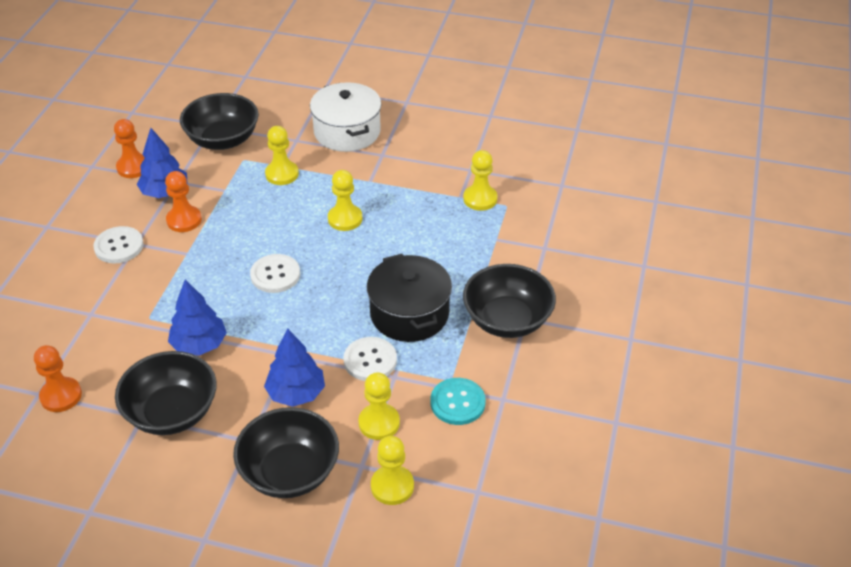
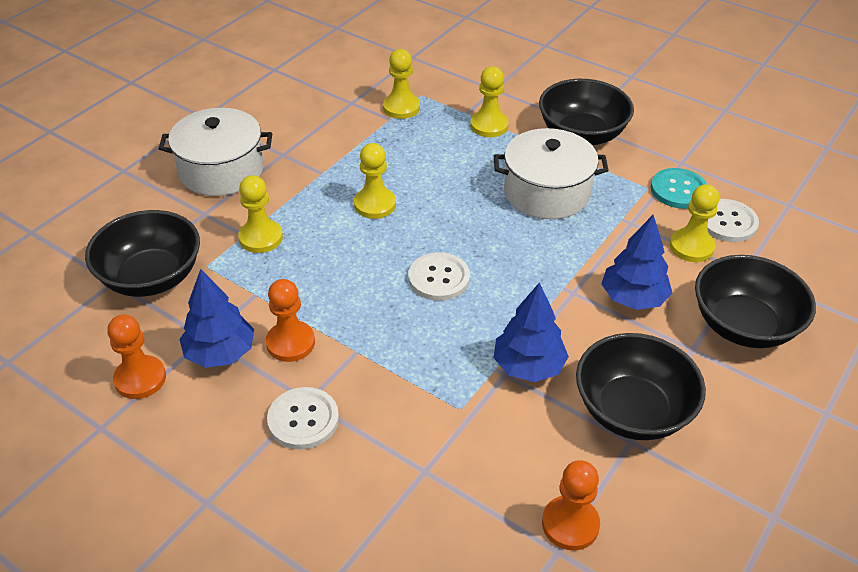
camera: 70 degrees left, 0 degrees up
white button [344,337,397,381] -> white button moved to [707,199,759,242]
black pot [367,254,452,342] -> white pot [494,128,609,219]
yellow pawn [371,436,414,505] -> yellow pawn moved to [470,66,509,137]

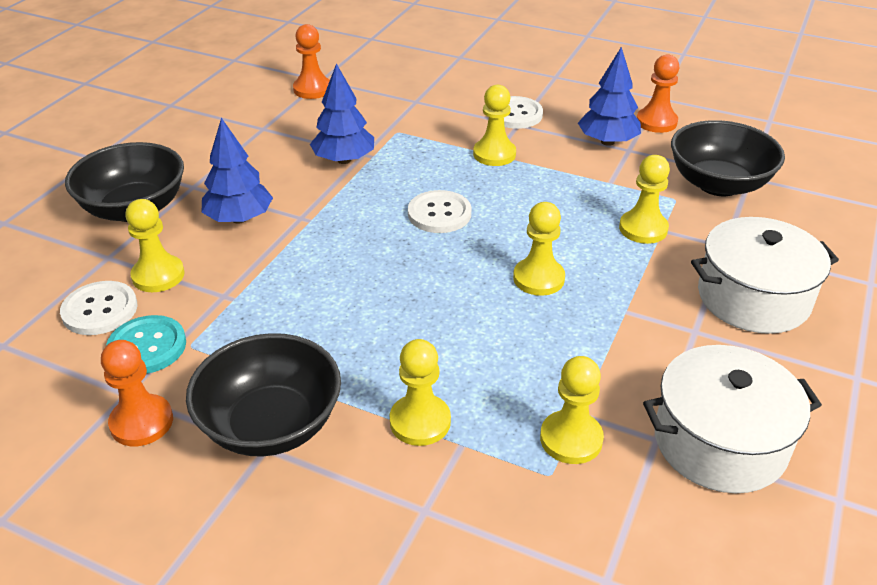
camera: 170 degrees right, 5 degrees down
orange pawn [266,279,315,362] -> orange pawn moved to [101,340,173,446]
white pot [494,128,609,219] -> white pot moved to [643,345,822,493]
black bowl [576,333,706,440] -> none
none -> yellow pawn [473,85,516,166]

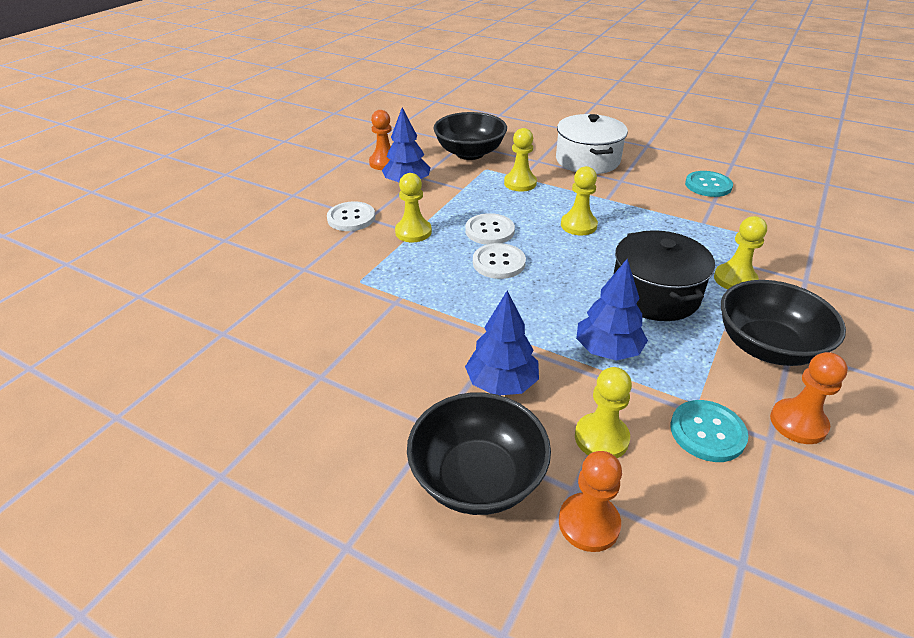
camera: 85 degrees left, 0 degrees up
white button [60,281,137,335] -> white button moved to [465,213,515,245]
orange pawn [293,24,330,99] -> orange pawn moved to [559,451,622,552]
blue tree [310,63,374,164] -> blue tree moved to [576,259,648,361]
yellow pawn [540,356,604,464] -> none
white pot [643,345,822,493] -> turquoise button [685,171,733,197]
none -> black pot [613,230,715,321]

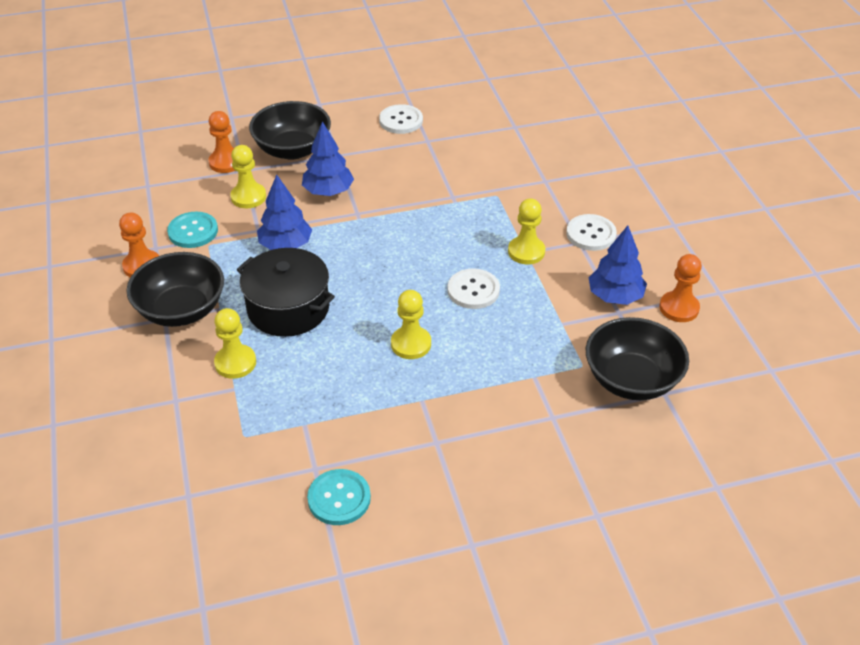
camera: 135 degrees right, 5 degrees up
white button [473,243,526,279] -> white button moved to [379,104,423,134]
yellow pawn [504,128,537,192] -> none
white pot [556,114,628,174] -> none

